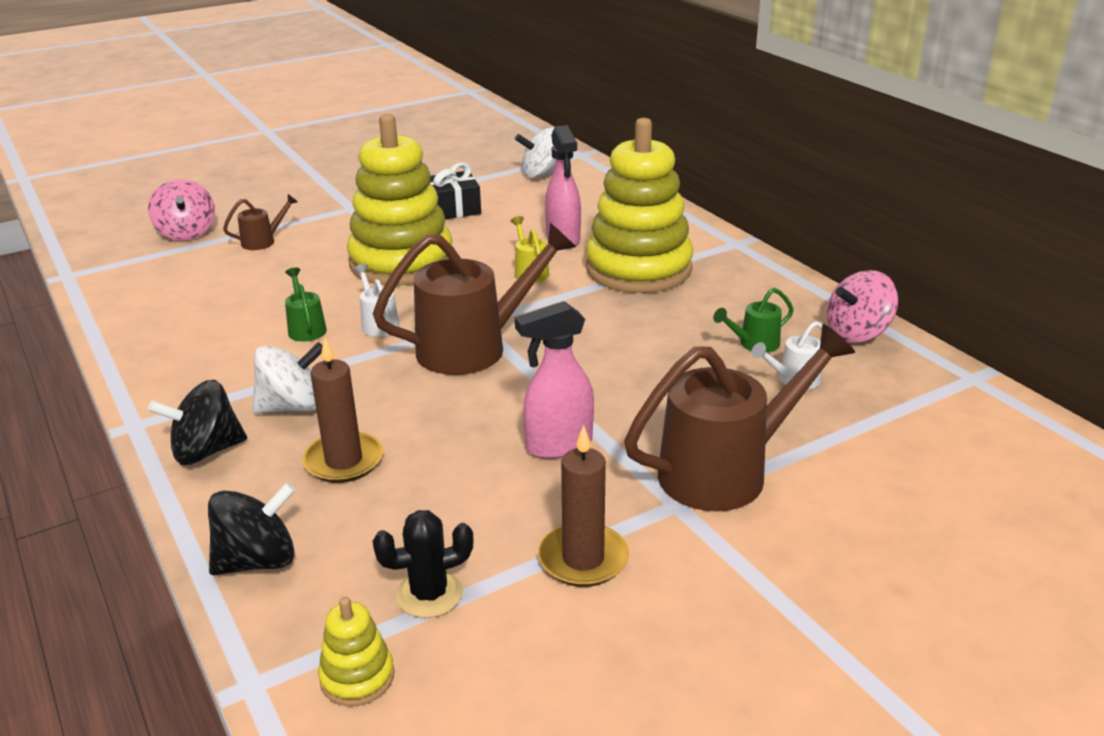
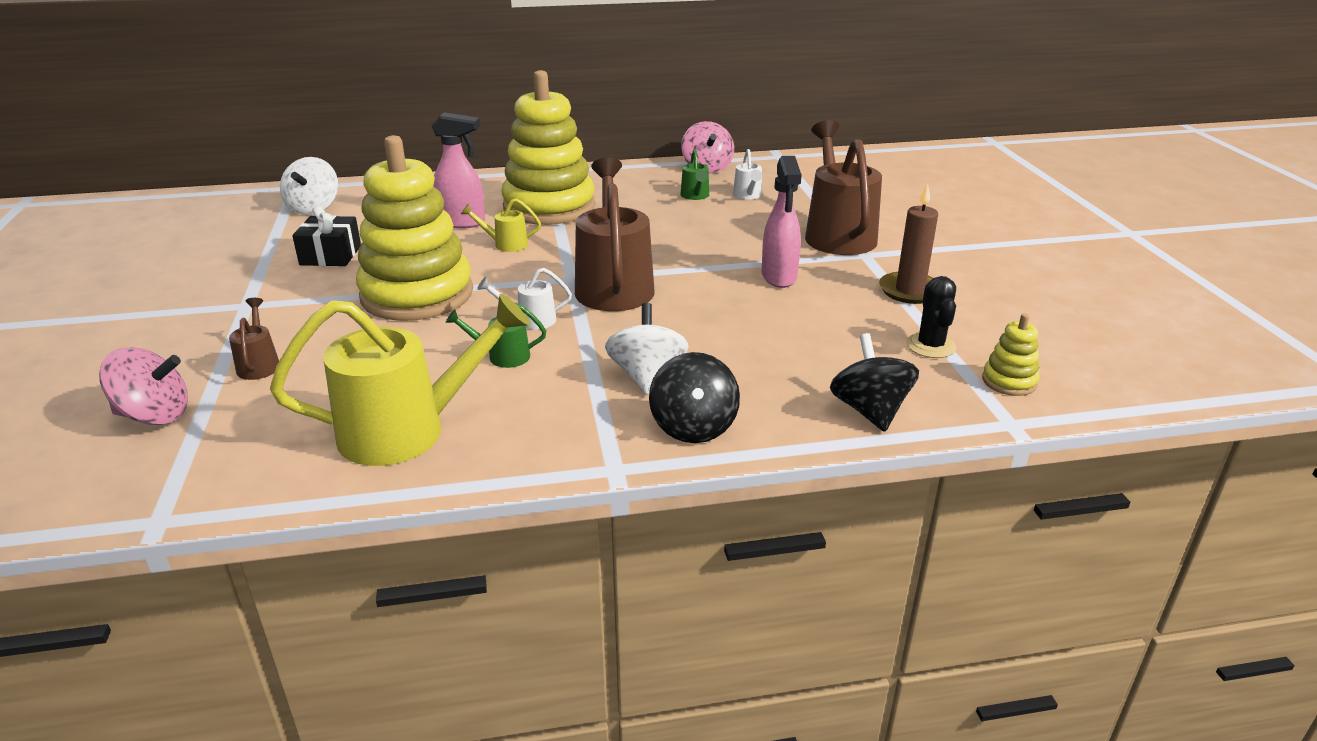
camera: 70 degrees left, 0 degrees up
brown candle [302,337,383,483] -> none
none -> yellow watering can [270,294,530,466]

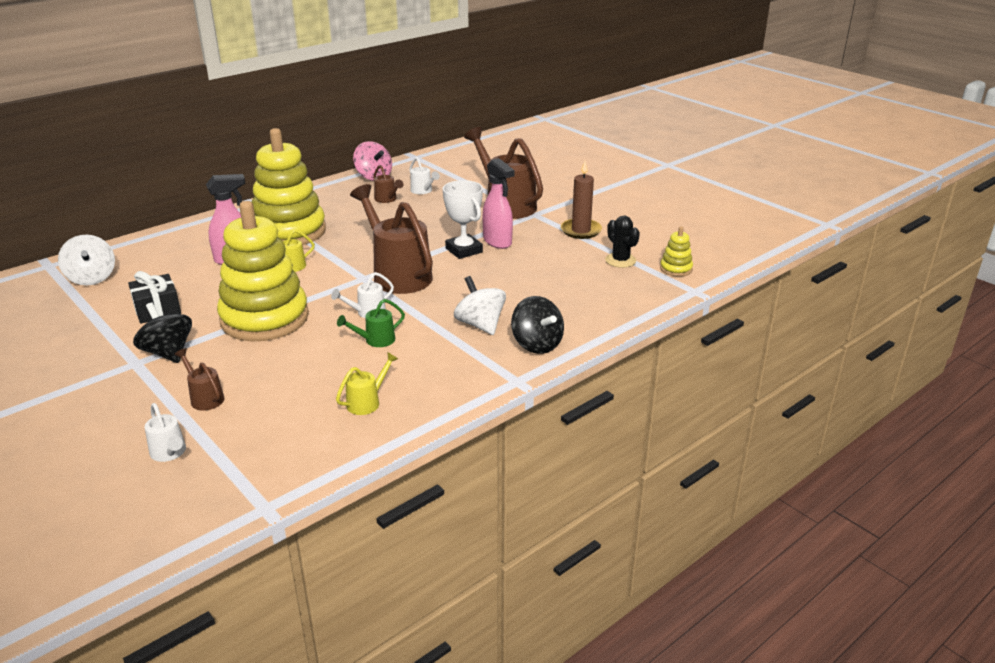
camera: 30 degrees left, 0 degrees up
pink spinning top [99,347,188,425] -> white watering can [145,403,186,462]
yellow watering can [270,294,530,466] -> yellow watering can [336,352,398,415], size x0.45
green watering can [681,149,709,200] -> brown watering can [373,165,403,203]
black spinning top [830,333,919,432] -> black spinning top moved to [133,303,192,363]
none -> white trophy [443,180,483,259]

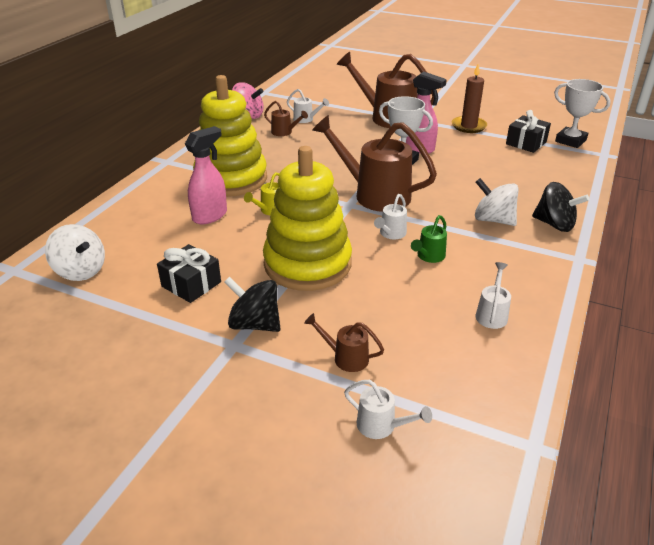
camera: 25 degrees left, 5 degrees up
yellow watering can [336,352,398,415] -> white watering can [476,262,511,329]
black cactus [605,216,640,268] -> black gift [506,110,551,153]
yellow stacking toy [660,226,693,277] -> white trophy [554,79,611,148]

